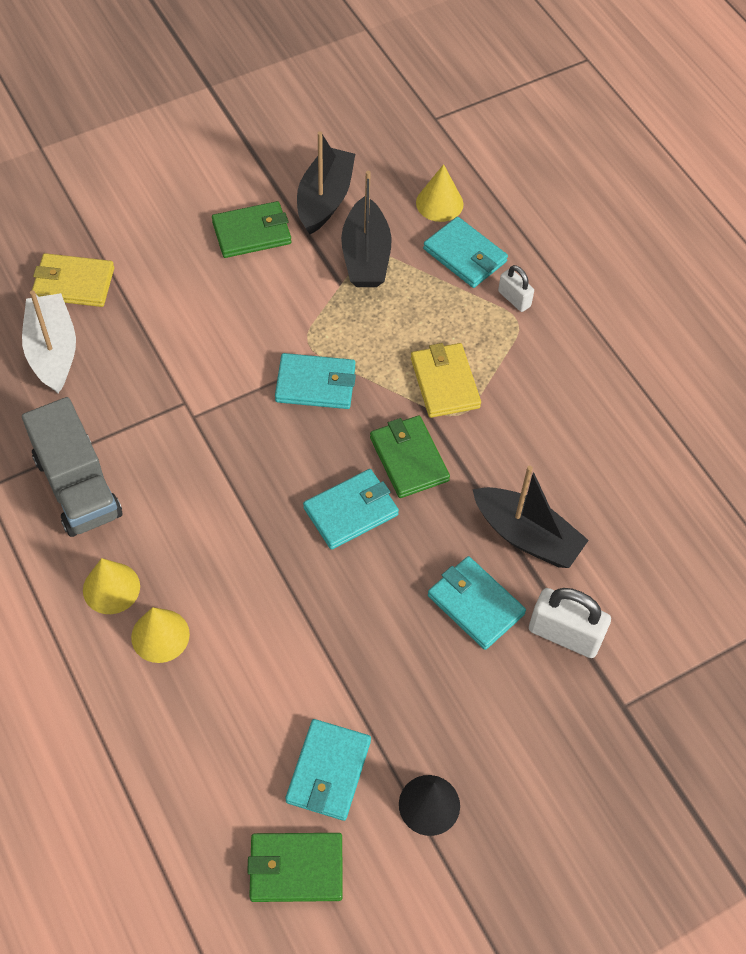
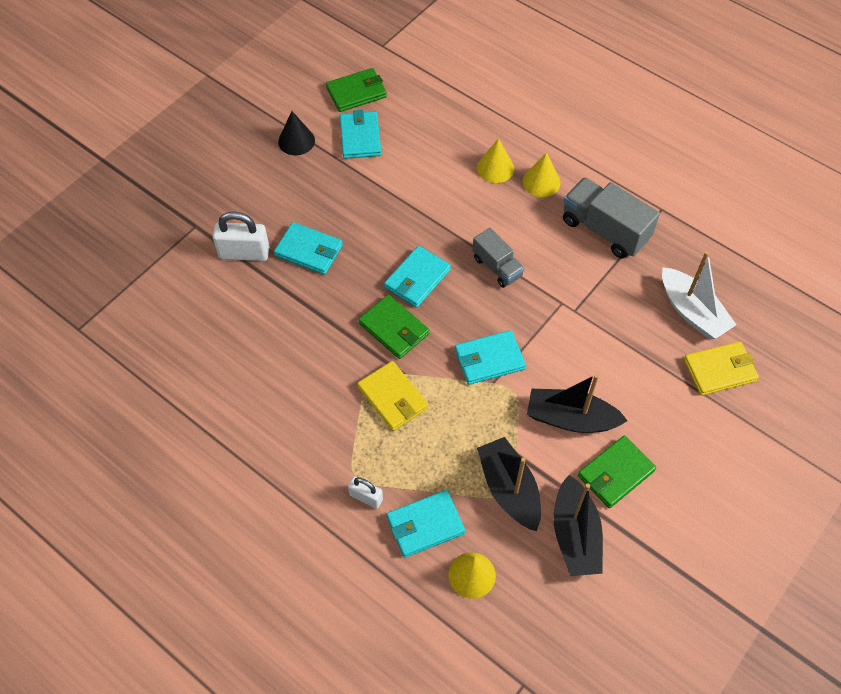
camera: 160 degrees right, 0 degrees up
turquoise wallet [423,217,508,288] -> turquoise wallet turned 45 degrees counterclockwise [387,490,465,558]
black boat [472,466,589,568] -> black boat moved to [527,374,628,433]
none -> grey truck [473,228,524,288]

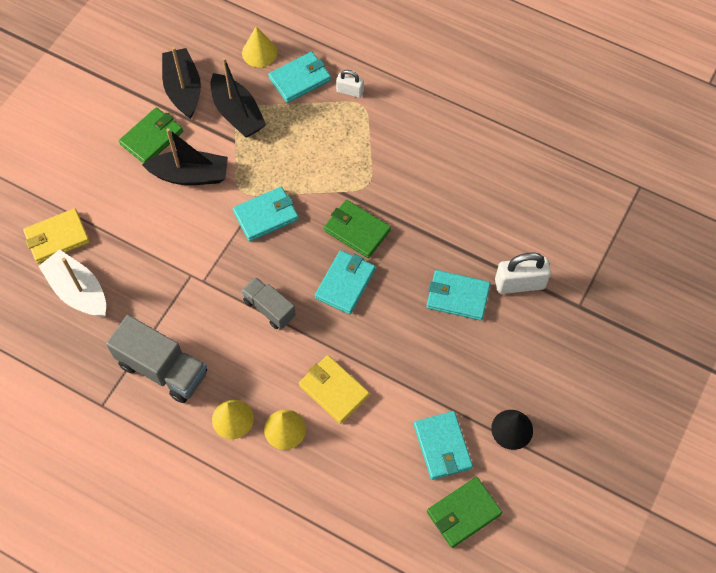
camera: 170 degrees right, 5 degrees up
yellow wallet [357,361,428,431] -> yellow wallet moved to [299,355,370,424]

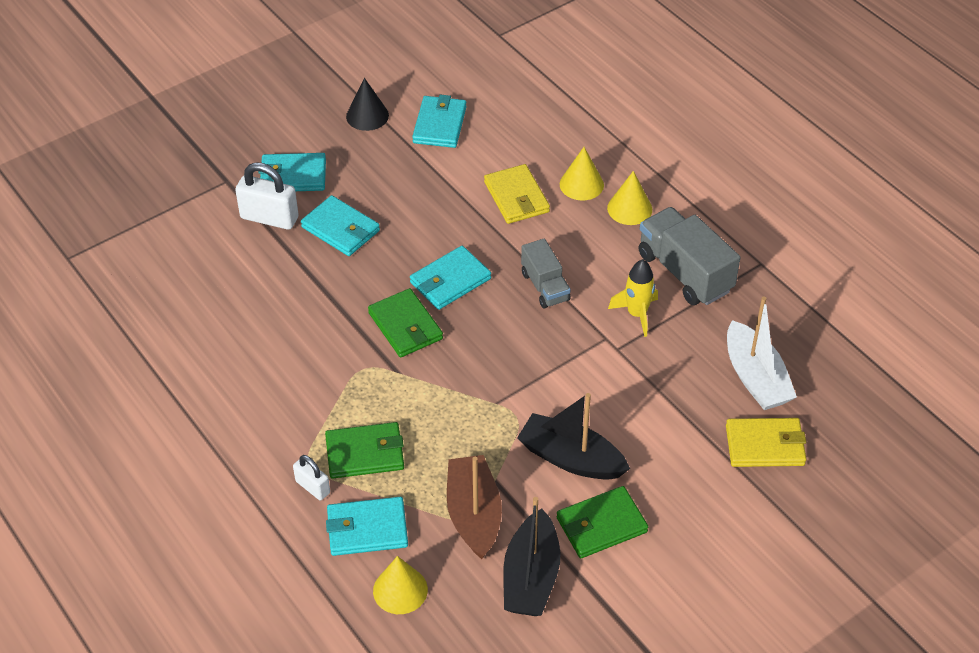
camera: 155 degrees left, 15 degrees down
black boat [211,57,266,138] -> brown boat [447,455,502,559]
turquoise wallet [233,187,299,241] -> turquoise wallet moved to [258,153,326,191]
green wallet [427,477,503,548] -> green wallet moved to [325,422,404,479]
none -> yellow rocket [608,259,658,337]

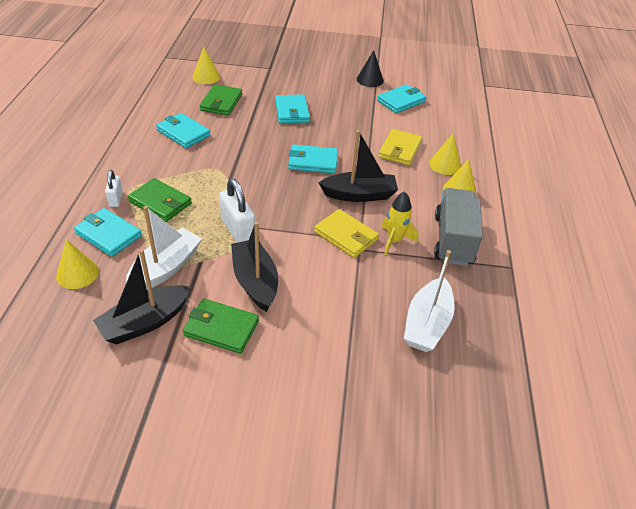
camera: 40 degrees right, 5 degrees down
white padlock [235,162,299,230] -> white padlock moved to [219,178,255,243]
turquoise wallet [258,153,326,191] -> turquoise wallet moved to [156,113,211,148]
green wallet [368,288,443,357] -> green wallet moved to [200,84,242,115]
brown boat [447,455,502,559] -> white boat [126,206,202,290]
grey truck [521,239,571,309] -> black boat [319,130,398,202]
yellow wallet [726,418,806,467] -> yellow wallet moved to [314,209,379,258]
none -> yellow cone [192,47,221,84]

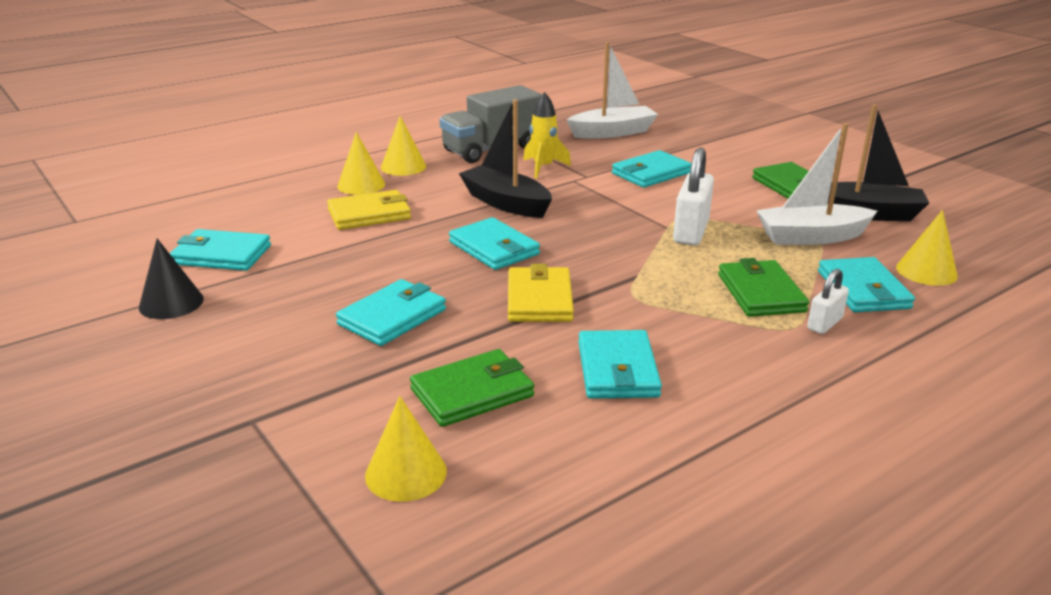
camera: 130 degrees left, 15 degrees down
black boat [231,222,278,312] -> none
yellow wallet [314,209,379,258] -> yellow wallet moved to [508,264,574,322]
none -> turquoise wallet [612,150,692,188]

